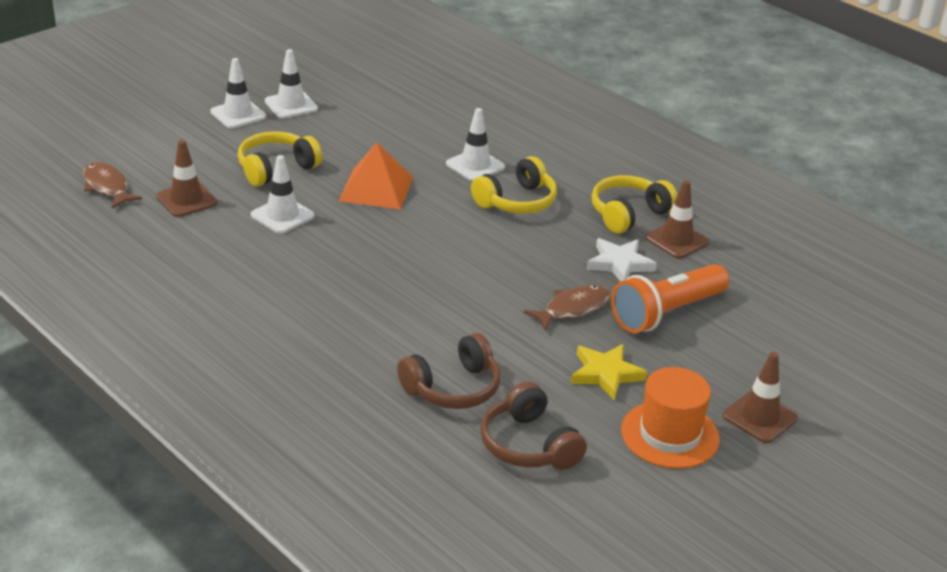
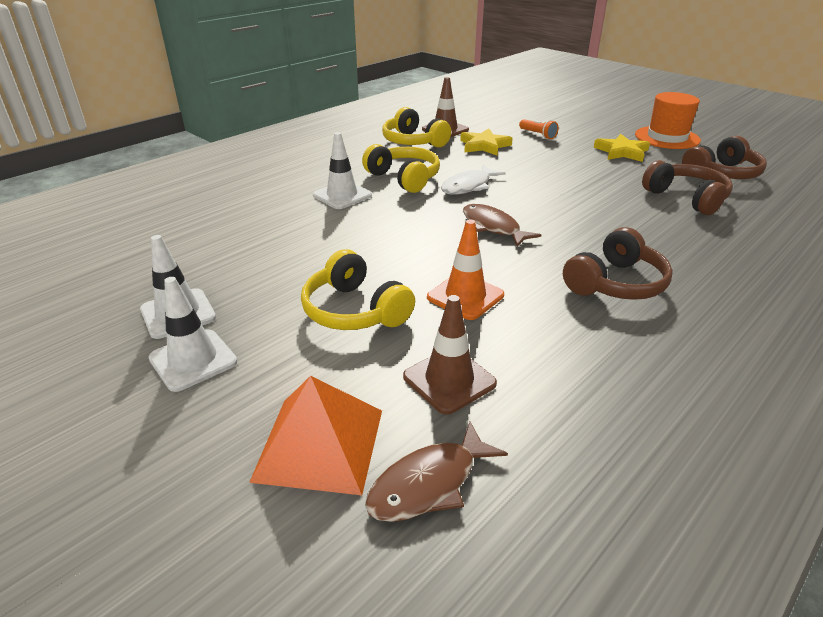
camera: 90 degrees left, 0 degrees up
white traffic cone [251,155,315,234] -> orange traffic cone [427,219,504,320]
orange pyramid [339,142,413,210] -> orange pyramid moved to [249,376,382,495]
brown fish [524,285,610,331] -> brown fish moved to [463,204,541,247]
white star [587,238,657,282] -> yellow star [460,129,513,155]
orange flashlight [611,264,729,333] -> orange flashlight [519,119,559,139], size x0.46
brown traffic cone [723,352,798,443] -> none
none -> white fish [441,165,506,194]
none -> brown headphones [563,227,673,300]

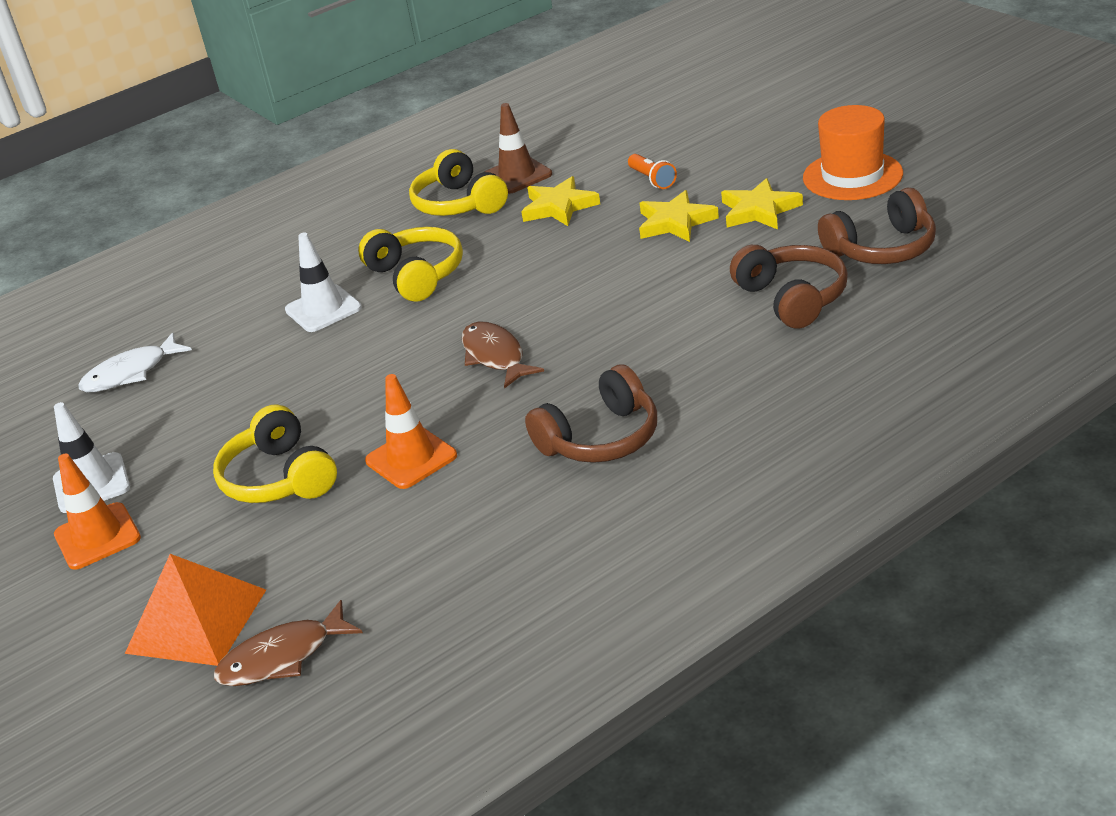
camera: 15 degrees right, 0 degrees up
white traffic cone [148,277,237,392] -> orange traffic cone [54,453,141,570]
brown traffic cone [403,295,497,415] -> none
white fish [441,165,506,194] -> white fish moved to [78,332,192,392]
none -> yellow star [639,190,719,242]

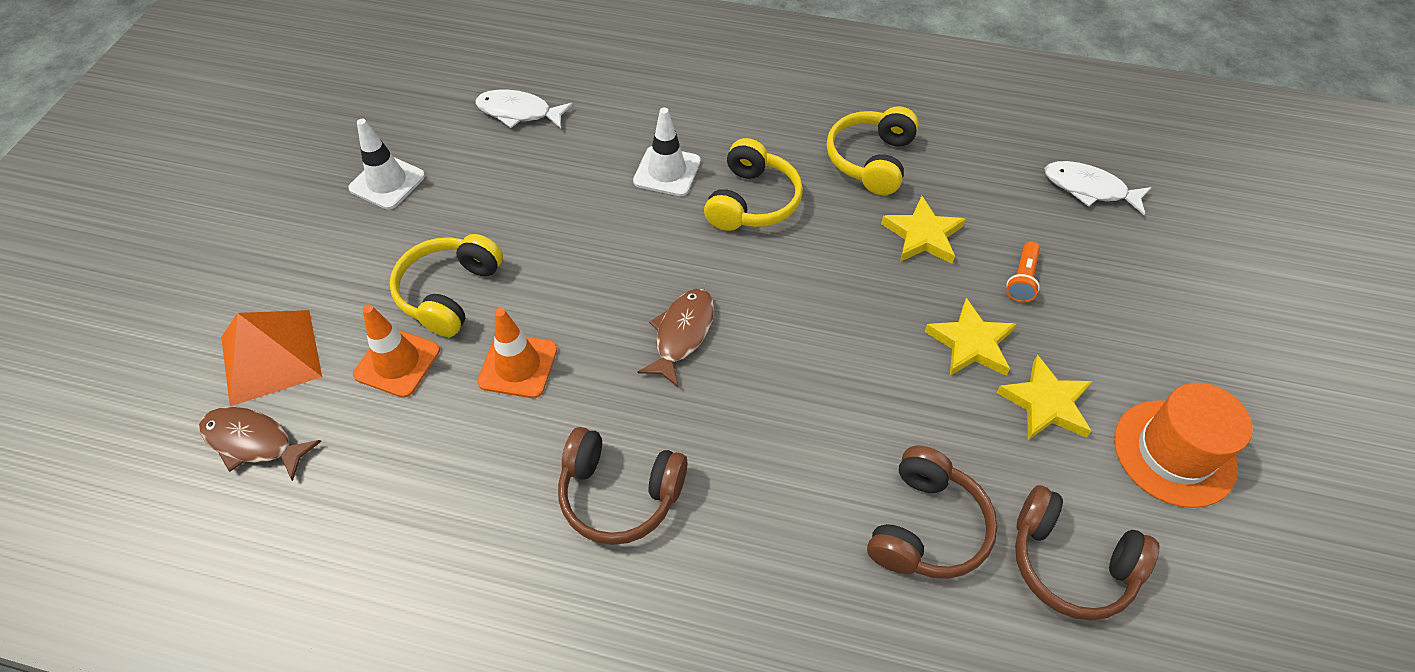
camera: 45 degrees right, 20 degrees up
orange traffic cone [54,453,141,570] -> orange traffic cone moved to [353,305,440,398]
brown traffic cone [484,103,552,194] -> none
none -> white fish [1044,161,1152,215]

